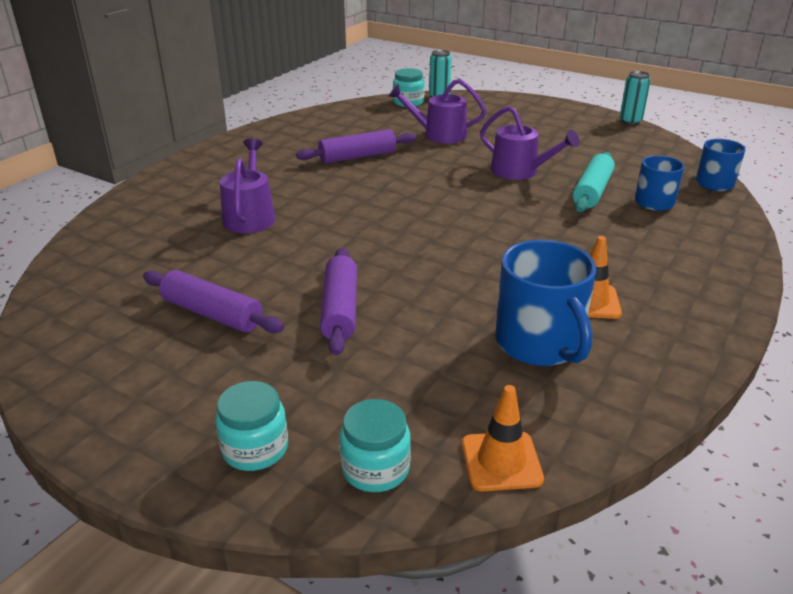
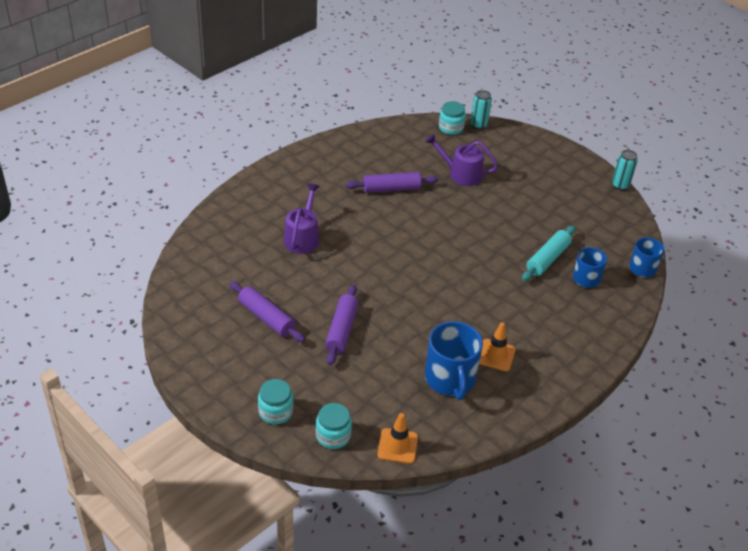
camera: 10 degrees right, 10 degrees up
purple watering can [480,106,580,180] -> none

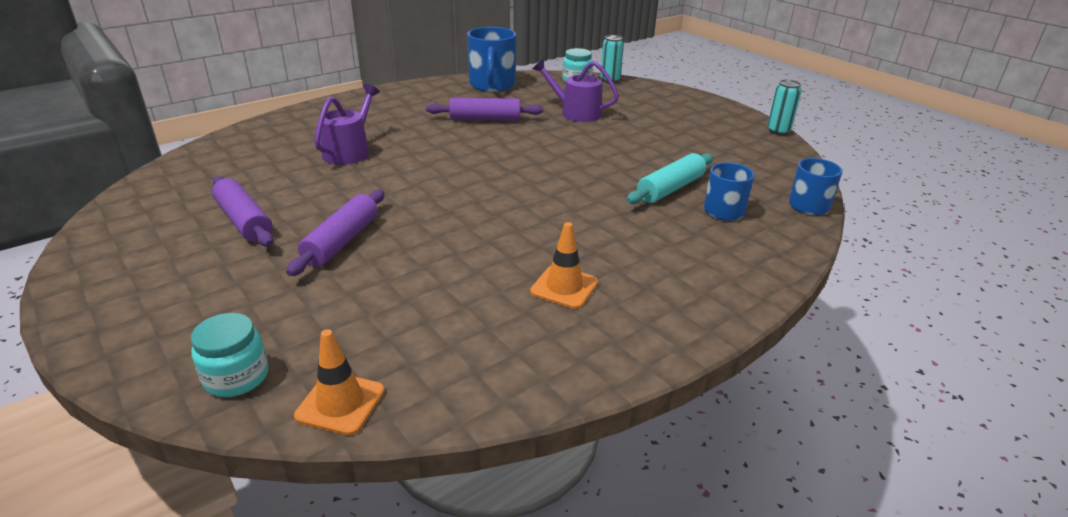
camera: 10 degrees right, 10 degrees down
turquoise jar [258,379,293,424] -> none
blue mug [425,321,483,400] -> blue mug moved to [467,27,516,92]

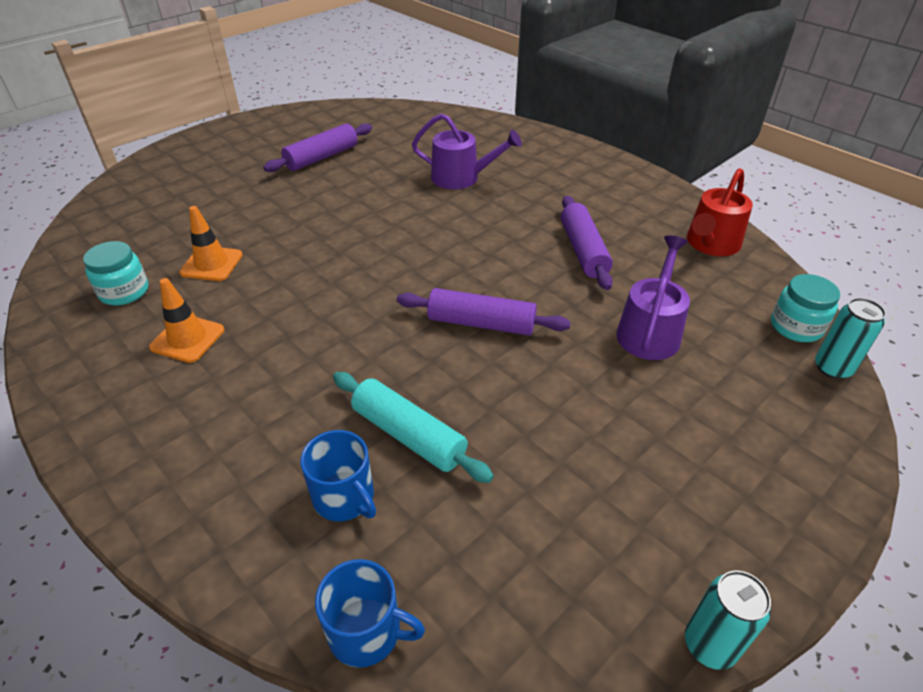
camera: 85 degrees right, 10 degrees up
turquoise jar [191,313,268,397] -> turquoise jar moved to [83,241,149,305]
purple rolling pin [286,190,384,276] -> purple rolling pin moved to [397,288,571,336]
orange traffic cone [294,329,384,436] -> orange traffic cone moved to [179,206,243,281]
blue mug [467,27,516,92] -> red watering can [687,168,753,256]

